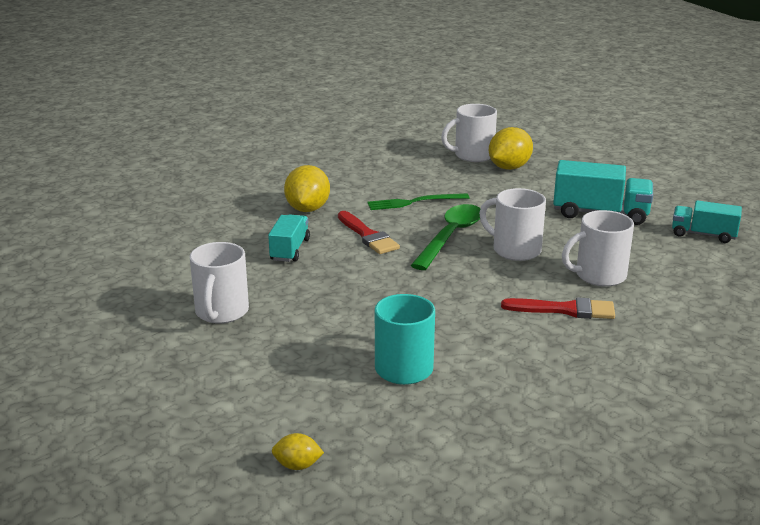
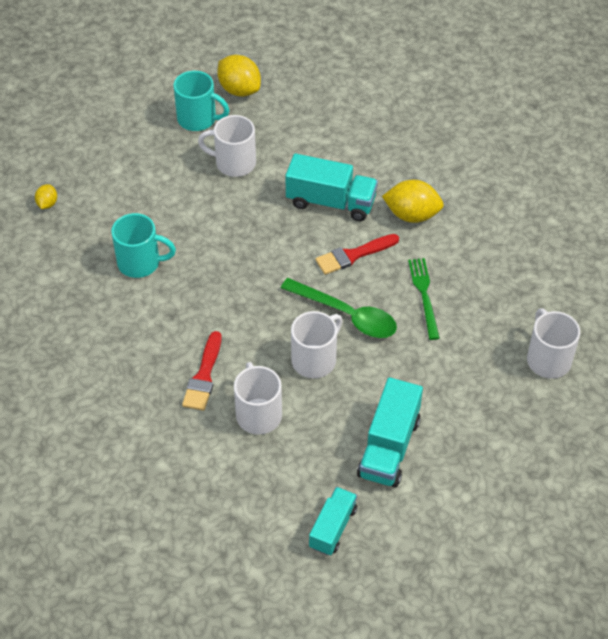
camera: 95 degrees right, 25 degrees up
turquoise truck [268,214,310,262] -> turquoise truck [285,153,378,221], size x1.56
yellow lemon [489,127,533,170] -> yellow lemon moved to [217,55,261,97]
none -> turquoise mug [173,71,229,131]

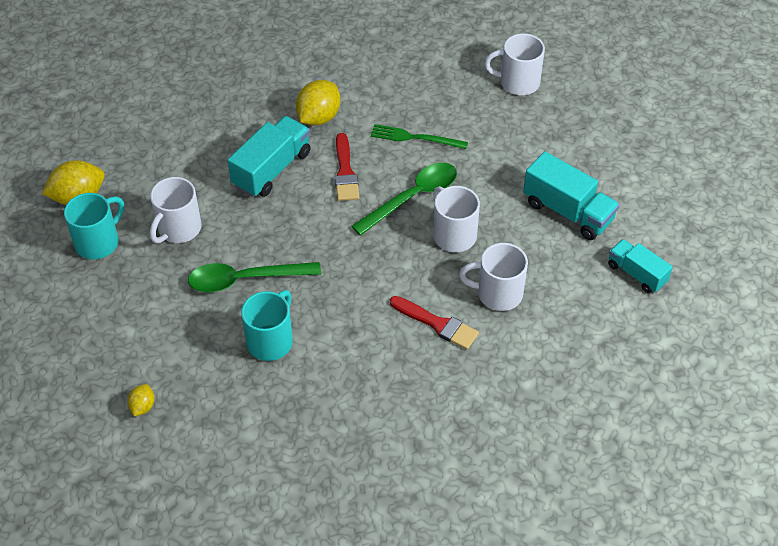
camera: 70 degrees left, 0 degrees up
yellow lemon [35,184,57,209] -> yellow lemon turned 75 degrees clockwise [128,384,155,417]
none -> green spoon [188,262,321,292]

